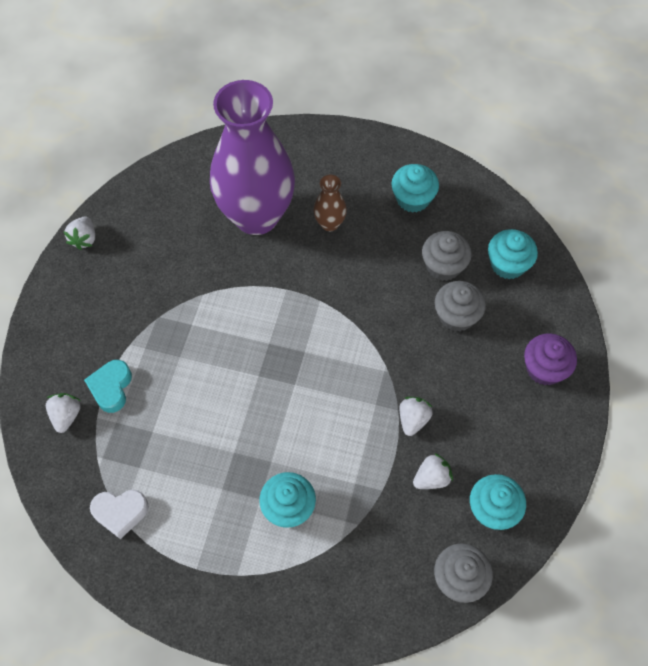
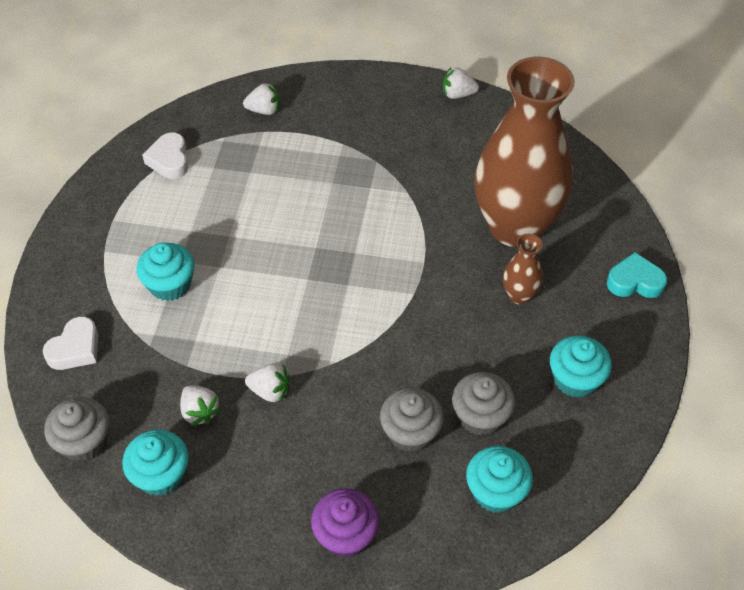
camera: 85 degrees right, 10 degrees down
turquoise heart [84,360,132,413] -> turquoise heart moved to [607,252,667,298]
purple vase [210,80,295,235] -> brown vase [474,57,575,247]
none -> white heart [43,316,98,370]

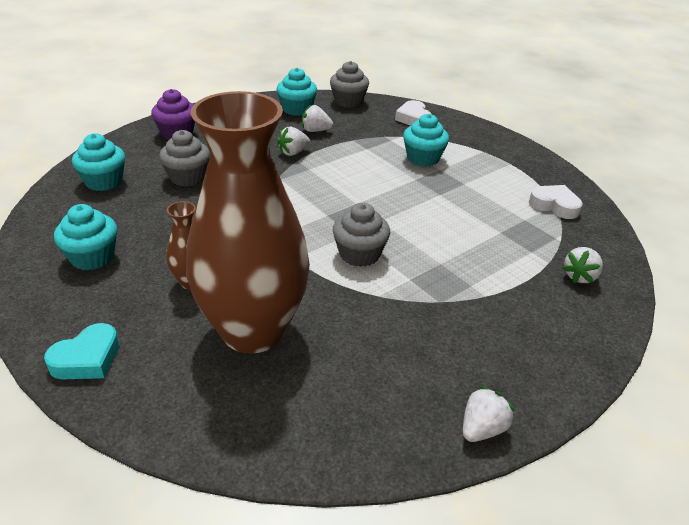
camera: 130 degrees right, 15 degrees down
grey cupcake [452,372,515,436] -> grey cupcake moved to [333,203,390,267]

